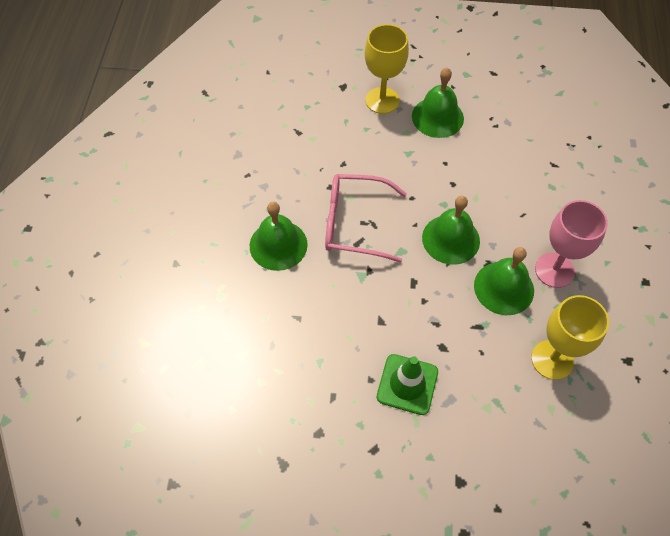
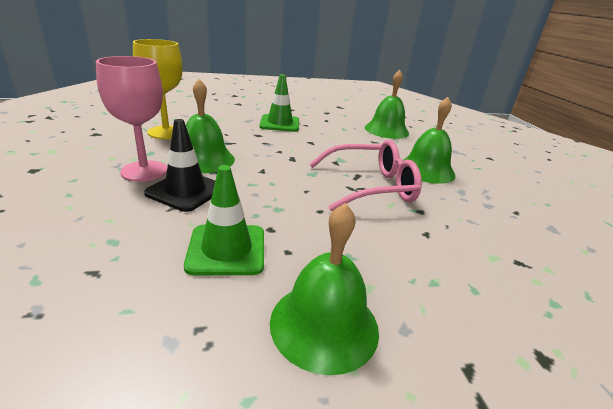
camera: 160 degrees right, 30 degrees down
yellow goblet [365,24,409,114] -> none
green bell [422,196,480,265] -> green bell moved to [365,70,409,139]
none -> black traffic cone [144,119,215,212]
none -> green traffic cone [184,165,264,275]

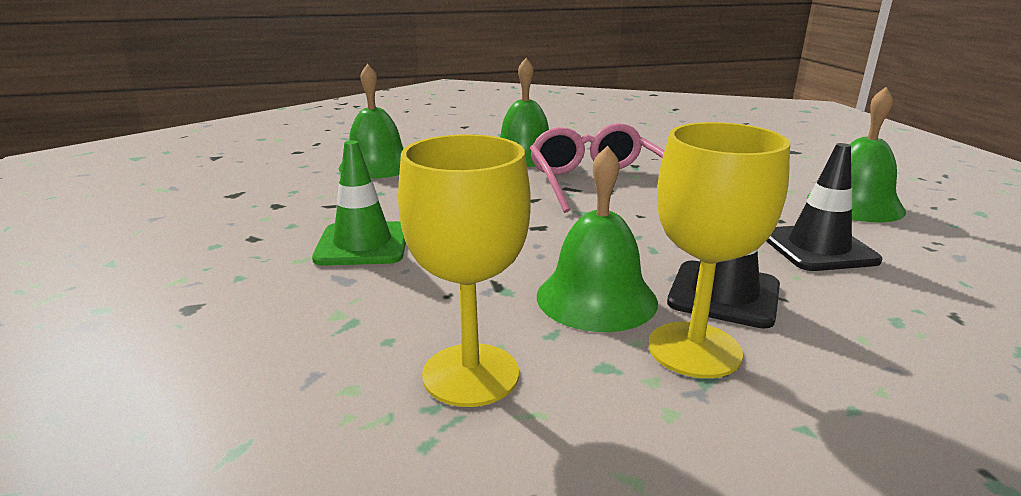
camera: 90 degrees left, 5 degrees down
pink goblet [96,56,167,182] -> yellow goblet [648,122,790,378]
green traffic cone [184,165,264,275] -> black traffic cone [766,143,882,271]

